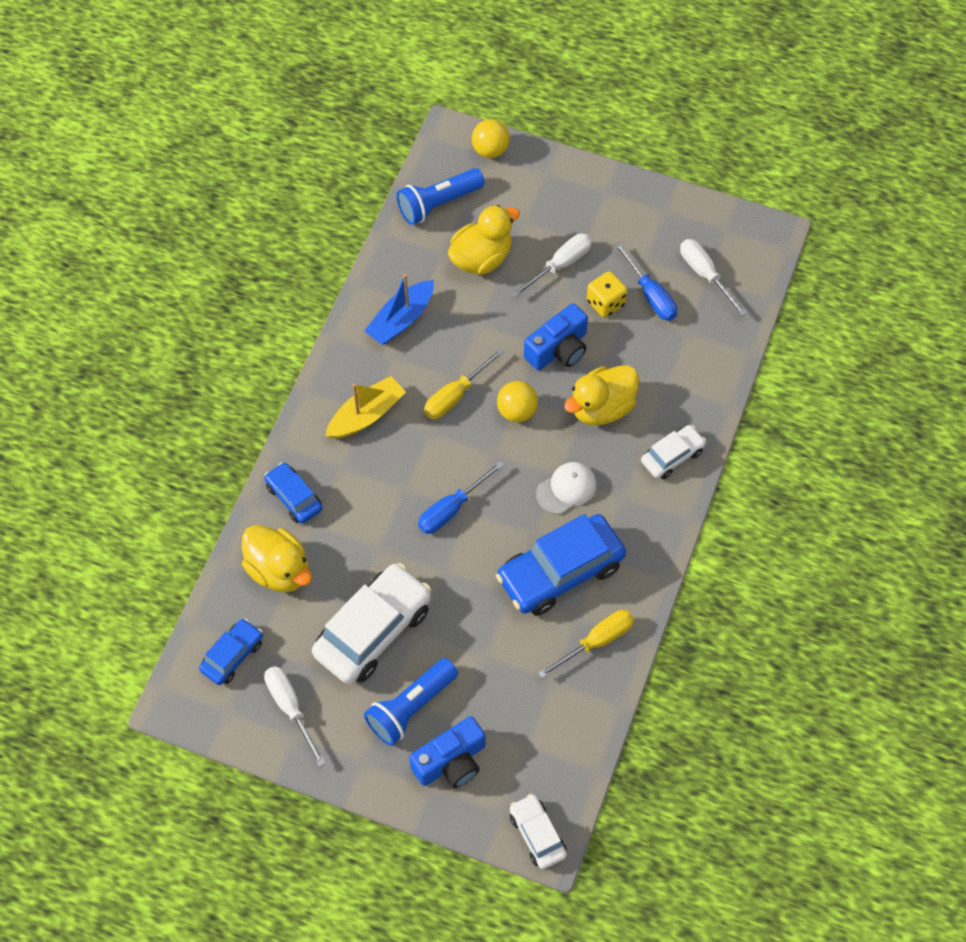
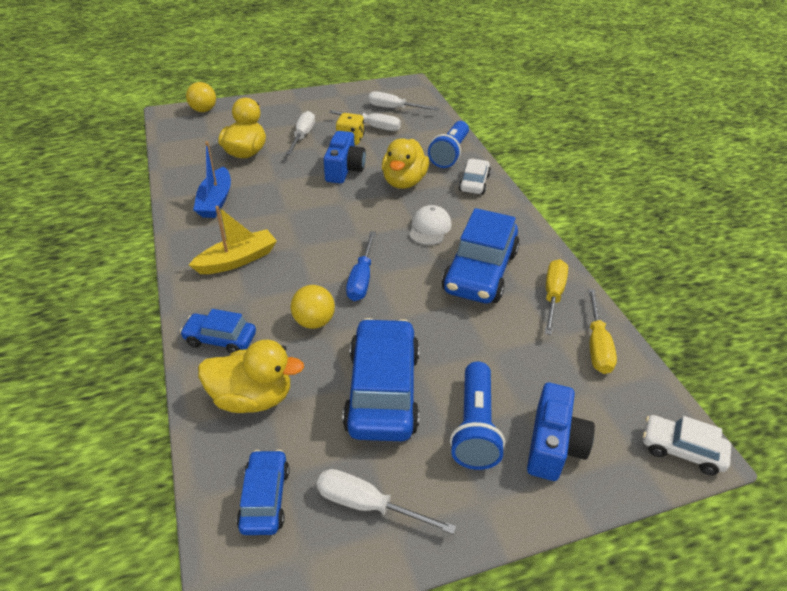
camera: 40 degrees left, 20 degrees down
white car [312,563,431,684] -> blue car [343,318,419,441]
yellow boat [325,376,406,439] -> yellow boat turned 45 degrees clockwise [189,206,277,274]
blue flashlight [396,168,485,225] -> blue flashlight moved to [428,121,469,168]
yellow screwdriver [424,348,504,419] -> yellow screwdriver moved to [588,289,617,374]
yellow ball [497,381,538,422] -> yellow ball moved to [291,285,335,329]
blue screwdriver [615,242,677,321] -> white screwdriver [329,110,401,131]

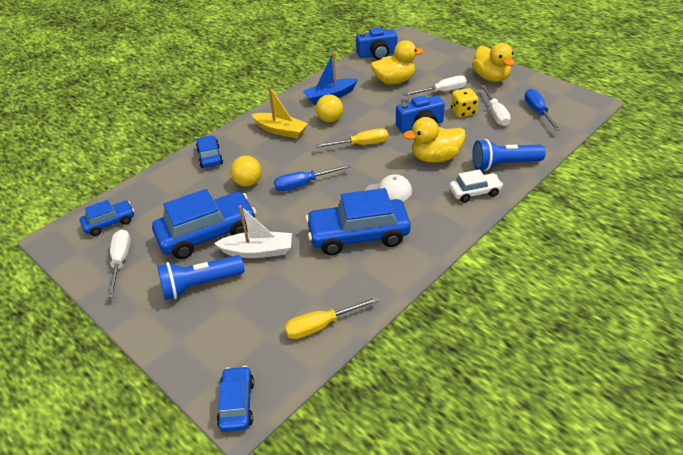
camera: 65 degrees right, 0 degrees up
yellow ball [186,82,216,112] -> yellow ball moved to [316,94,343,122]
yellow duck [198,340,304,413] -> yellow duck moved to [472,43,515,82]
white screwdriver [368,91,439,111] -> blue screwdriver [524,89,561,131]
blue camera [527,383,595,481] -> blue camera moved to [356,28,397,60]
yellow screwdriver [544,259,568,335] -> yellow screwdriver moved to [315,128,388,148]
white car [643,415,731,475] -> blue car [217,366,254,432]
none -> white boat [214,205,292,258]

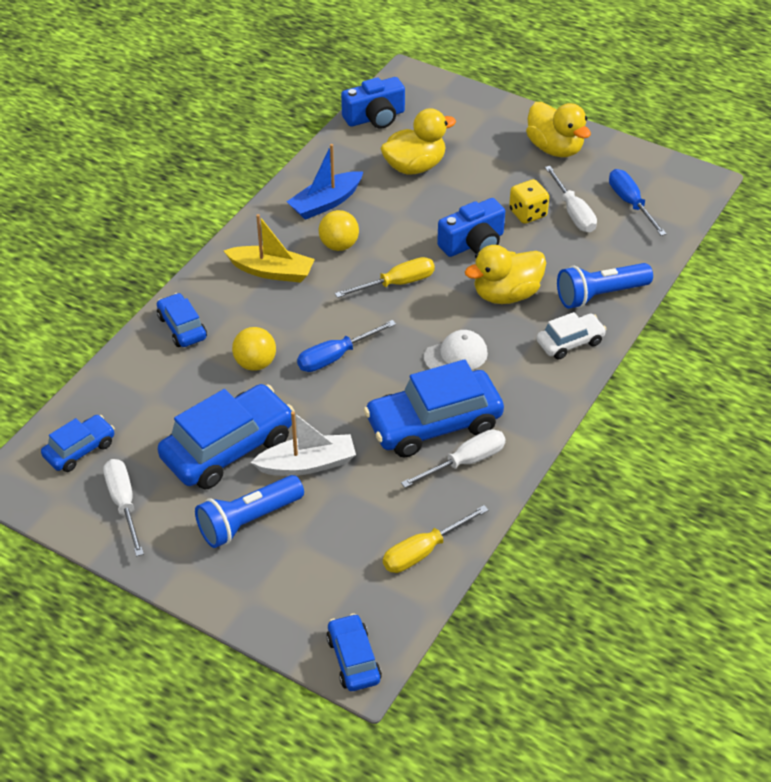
camera: 15 degrees left, 5 degrees up
white screwdriver [404,76,467,96] -> white screwdriver moved to [401,429,506,488]

